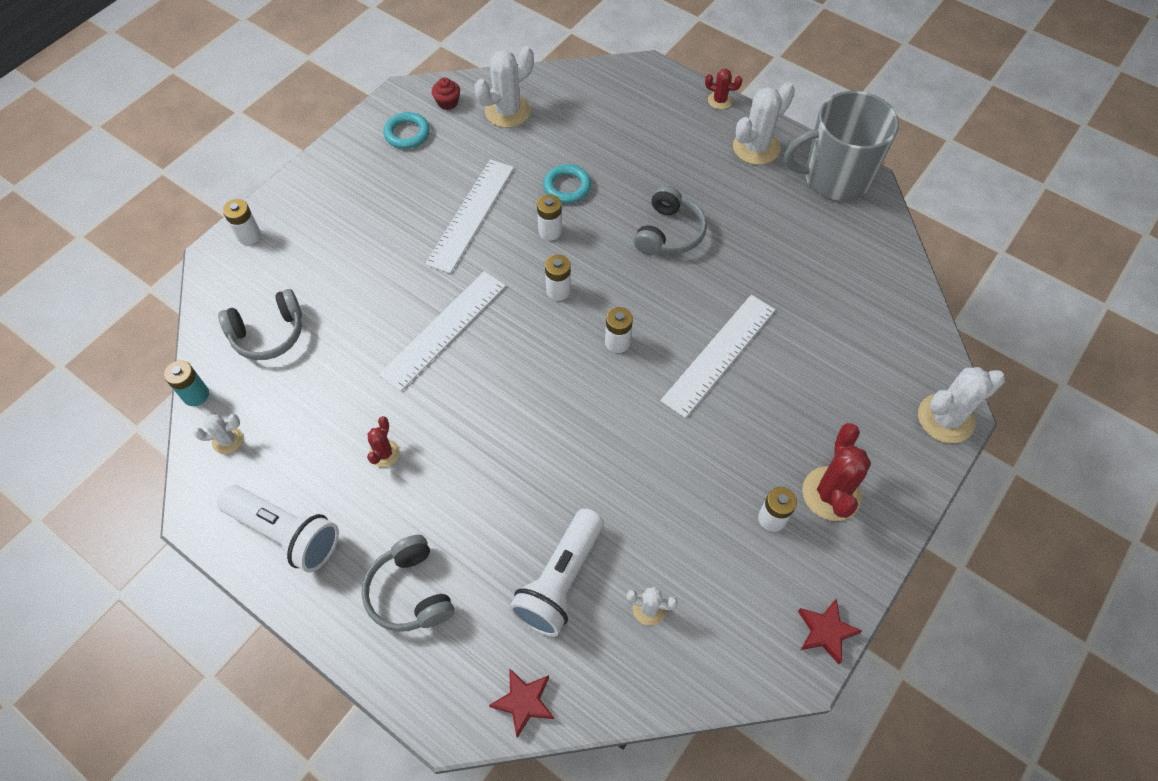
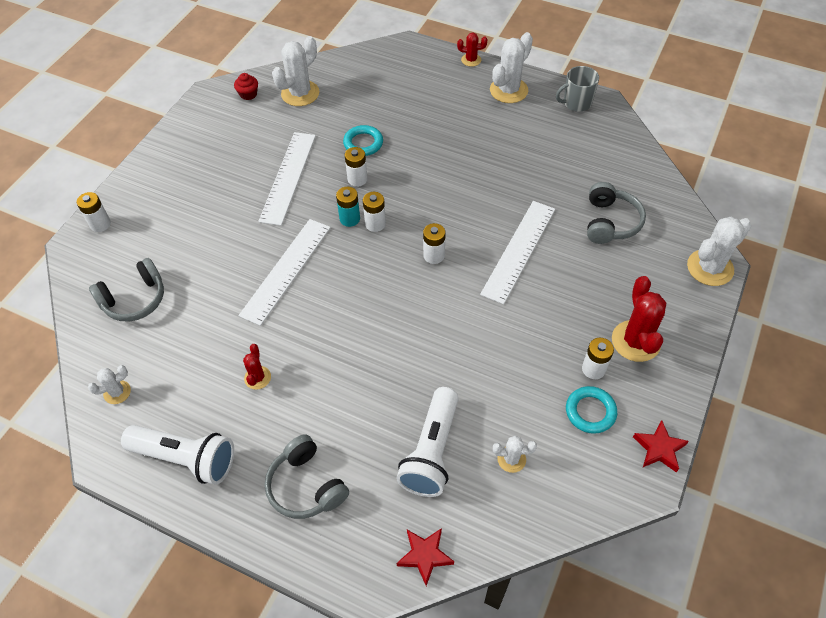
camera: 10 degrees left, 5 degrees down
turquoise battery [164,360,209,406] -> turquoise battery moved to [336,187,360,227]
turquoise ring [384,112,430,149] -> turquoise ring moved to [566,386,617,434]
grey headphones [634,185,707,255] -> grey headphones moved to [587,182,646,244]
grey mug [785,91,899,201] -> grey mug [556,66,599,112], size x0.52

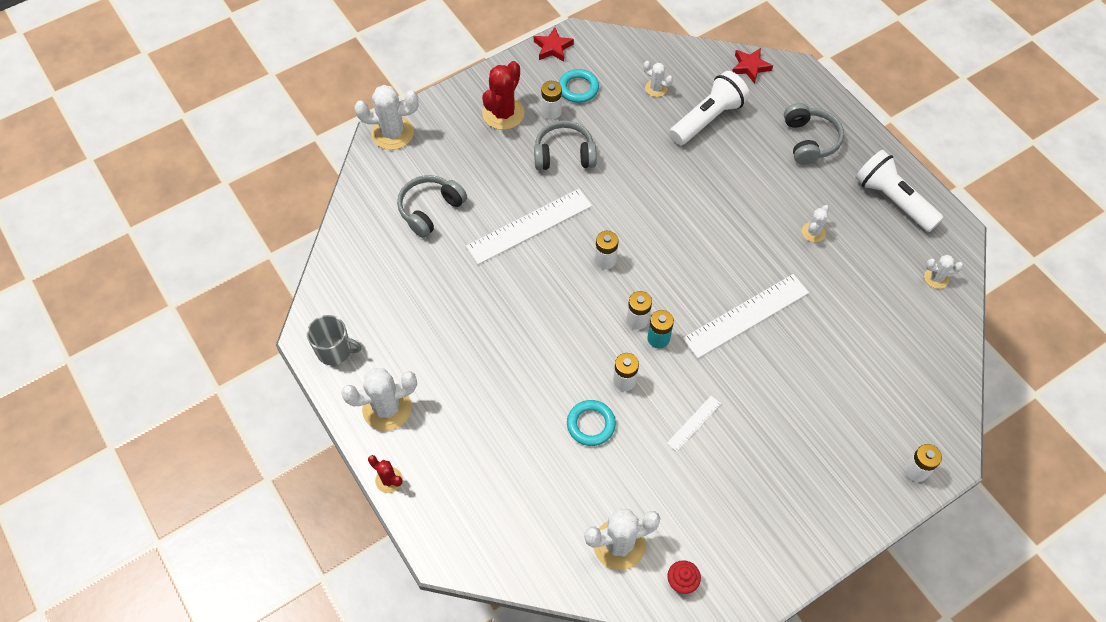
camera: 150 degrees left, 5 degrees up
grey headphones [89,258,164,322] -> grey headphones moved to [534,120,597,170]
red cactus [243,344,271,390] -> white cactus [802,205,829,242]
white ruler [258,132,316,226] -> white ruler [667,396,721,452], size x0.48

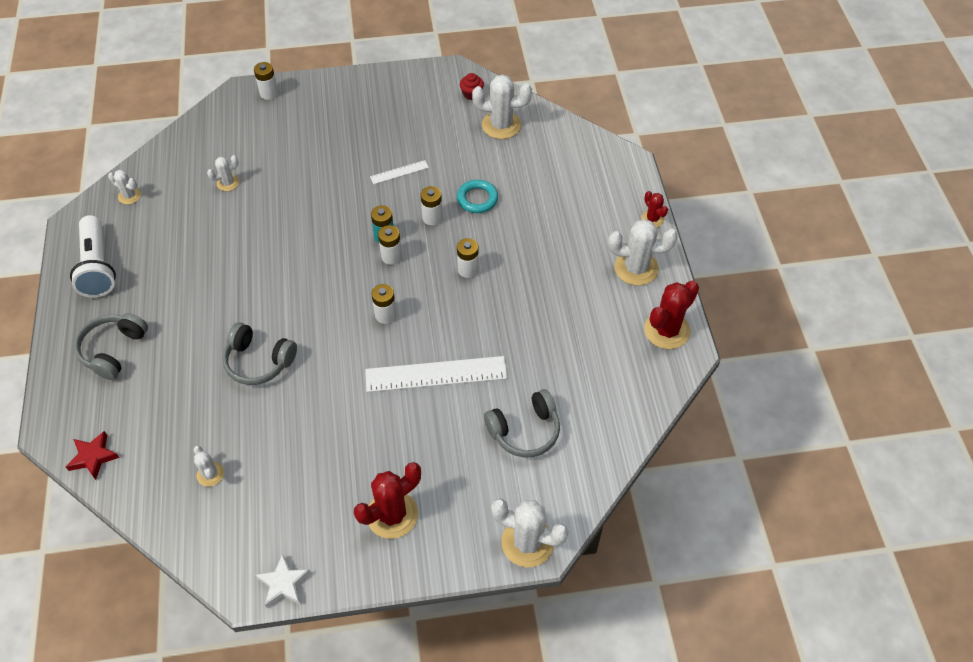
camera: 155 degrees left, 5 degrees down
grey mug [307,315,361,365] -> red cactus [644,280,699,349]
red star [534,27,574,62] -> white star [256,554,311,608]
grey headphones [534,120,597,170] -> grey headphones moved to [222,322,297,385]
white battery [541,81,562,119] -> white battery moved to [457,238,479,278]
turquoise ring [559,69,599,103] -> none
white flashlight [669,71,750,145] -> none
white ruler [683,274,809,358] -> none
white cactus [802,205,829,242] -> white cactus moved to [207,155,239,191]

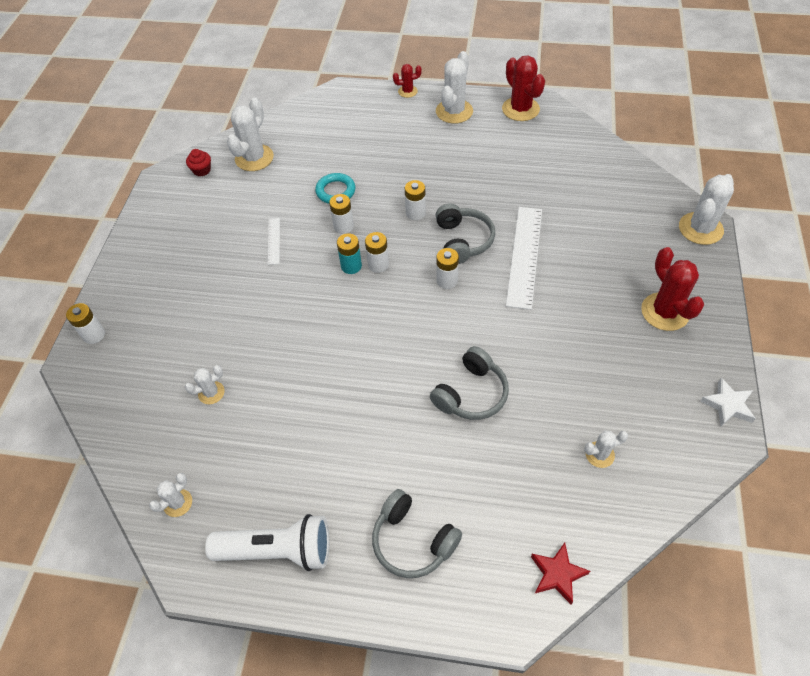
camera: 70 degrees left, 0 degrees up
white cactus [207,155,239,191] -> white cactus turned 75 degrees clockwise [185,365,225,404]
grey headphones [484,389,560,457] -> grey headphones moved to [436,204,495,264]

